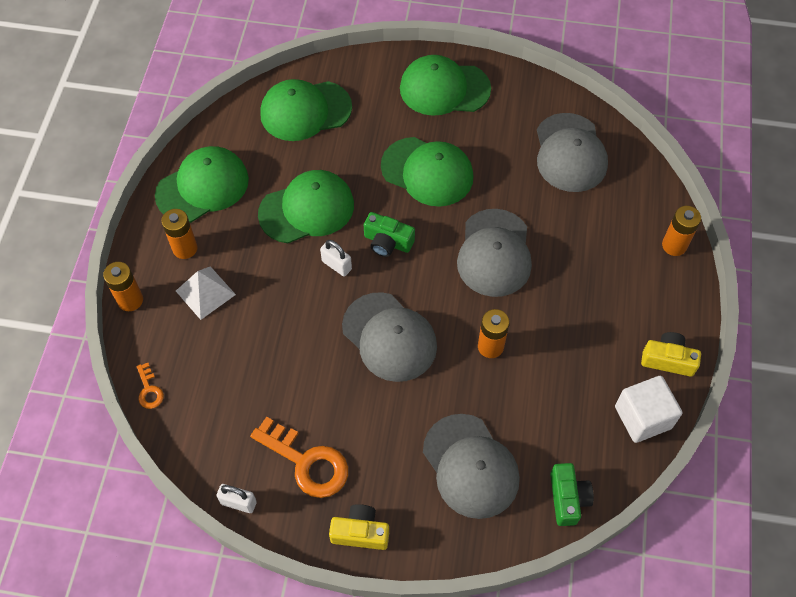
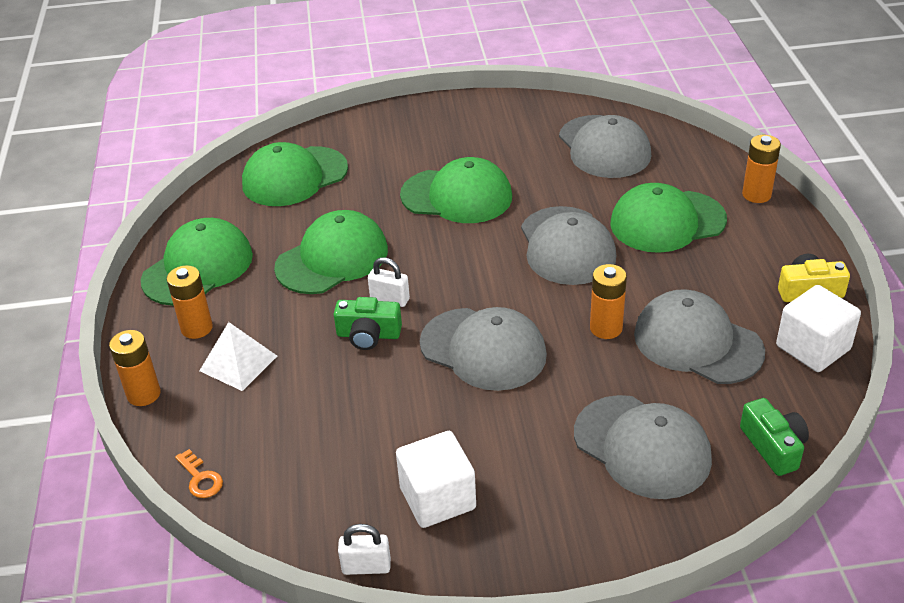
camera: 15 degrees left, 20 degrees down
orange key [250,417,348,498] -> white cube [396,431,476,528]
yellow camera [329,504,389,550] -> none
green camera [364,212,415,257] -> green camera moved to [334,297,402,350]
green cap [400,55,491,116] -> green cap moved to [610,183,727,253]
none -> grey cap [634,289,765,384]

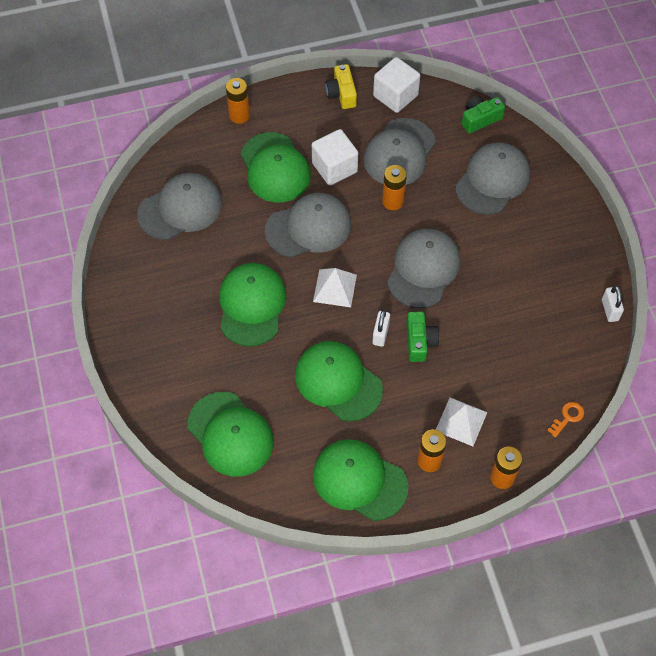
camera: 100 degrees left, 20 degrees up
white cube [396,431,476,528] -> white cube moved to [312,129,358,185]
none -> white pyramid [313,268,357,307]

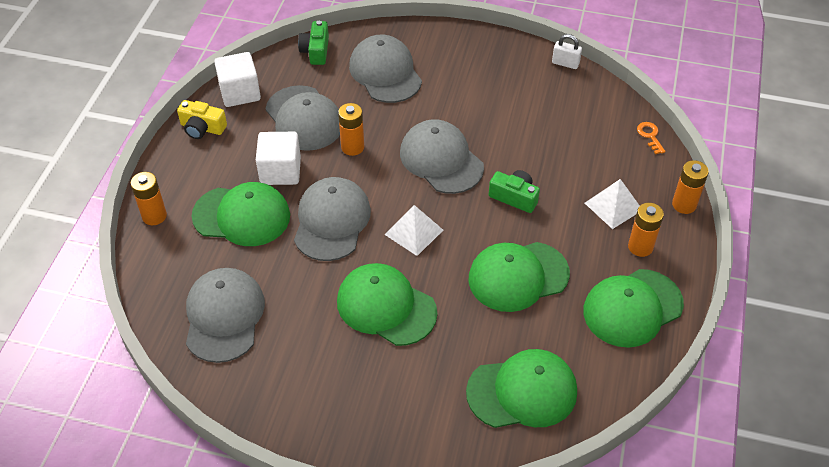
camera: 60 degrees left, 10 degrees down
white padlock [372,310,390,347] -> none

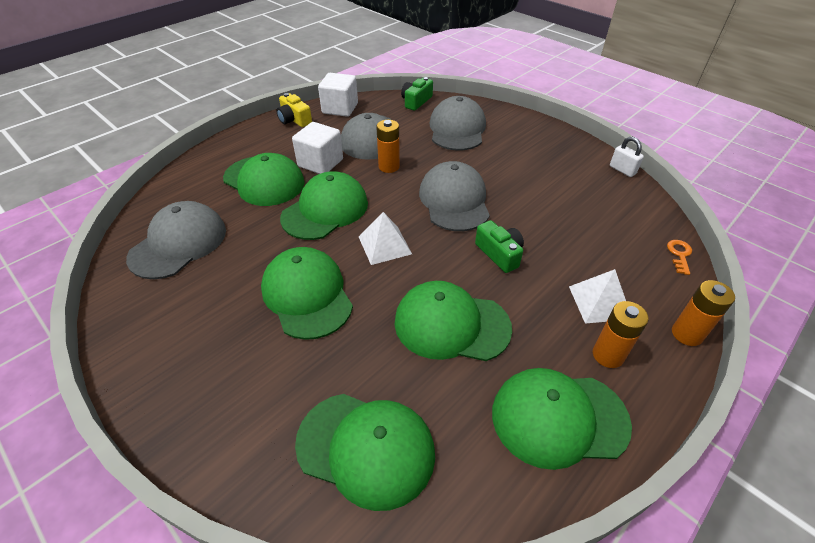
camera: 30 degrees right, 5 degrees down
orange battery [130,172,167,225] -> none
grey cap [294,177,371,261] -> green cap [280,171,368,240]

